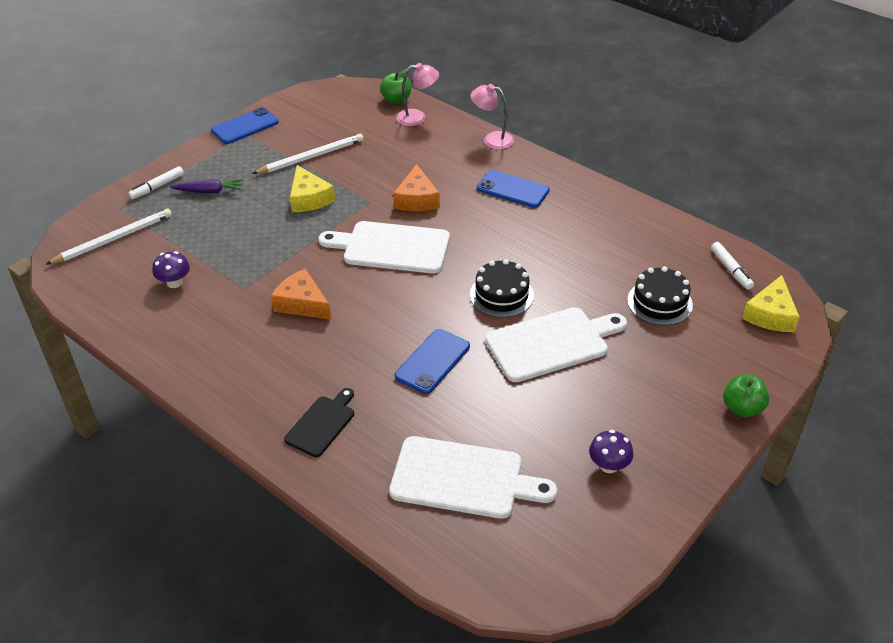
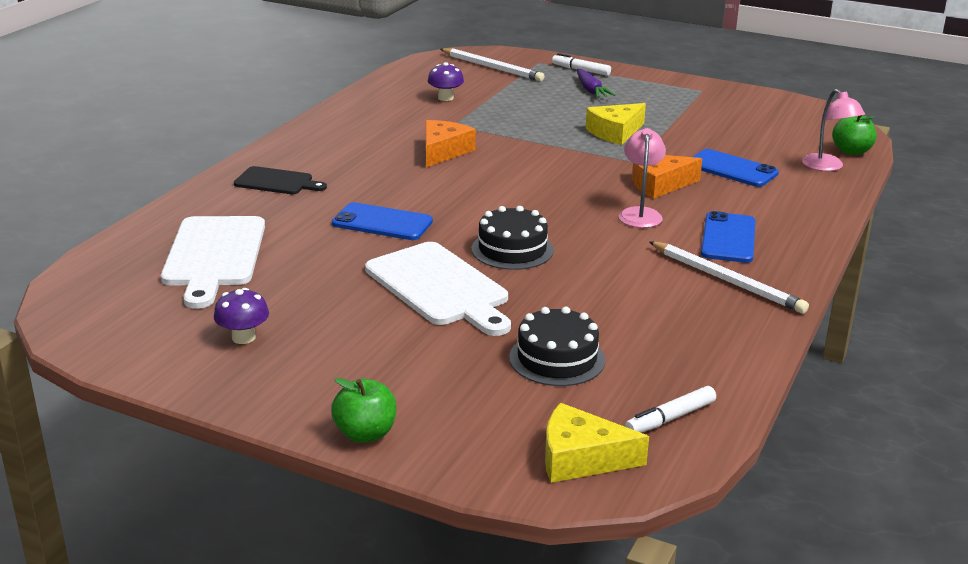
camera: 75 degrees right, 15 degrees down
blue phone [211,107,279,144] -> blue phone moved to [693,149,779,187]
white pencil [252,134,364,174] -> white pencil moved to [649,241,809,314]
white cutting board [318,221,450,274] -> none
pink lamp [470,84,514,149] -> pink lamp moved to [619,128,666,228]

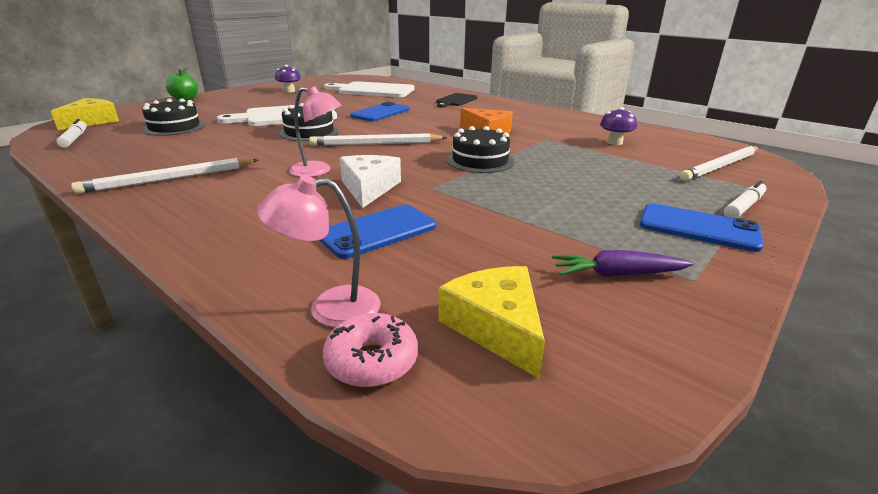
camera: 105 degrees right, 0 degrees up
purple carrot [577,69,615,98] -> purple carrot moved to [552,250,693,277]
yellow cheese [586,103,646,145] -> yellow cheese moved to [438,266,545,378]
orange cheese [632,155,702,199] -> white cheese [340,155,401,208]
blue phone [701,211,756,263] -> blue phone moved to [640,203,764,252]
green apple [832,115,876,155] -> pink donut [323,313,418,387]
none -> white pencil [309,133,447,146]
none -> black cake [447,126,514,173]

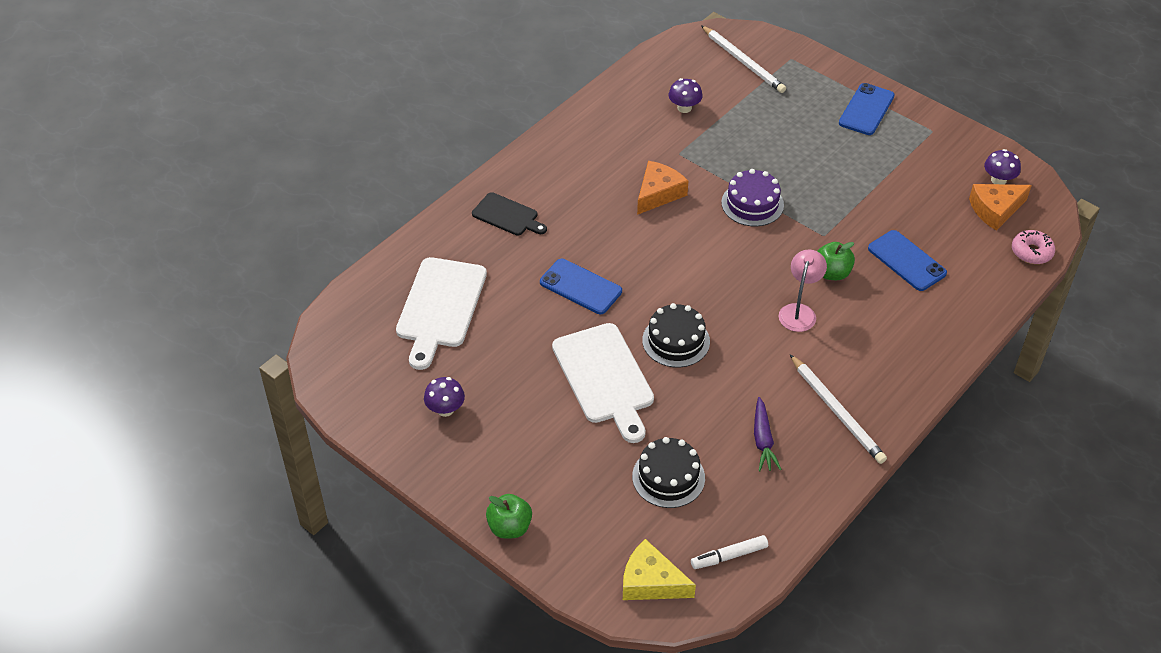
camera: 90 degrees left, 20 degrees up
pink lamp [257,175,381,328] -> none
white pencil [309,133,447,146] -> none
white cheese [340,155,401,208] -> green apple [817,242,855,280]
yellow cheese [438,266,545,378] -> orange cheese [969,184,1032,231]
black cake [447,126,514,173] -> purple cake [721,169,784,226]
purple carrot [552,250,693,277] -> purple carrot moved to [754,397,782,471]
white marker [724,181,766,218] -> none
none -> purple mushroom [984,149,1021,184]

